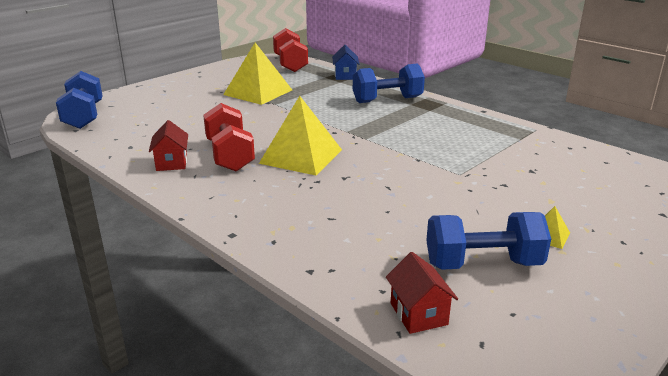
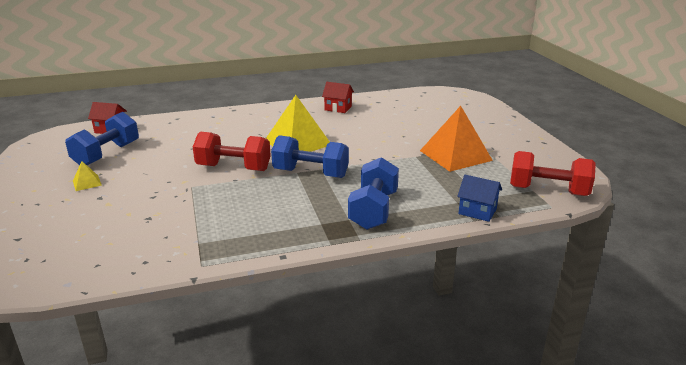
camera: 120 degrees right, 0 degrees up
blue dumbbell [56,71,103,129] -> blue dumbbell moved to [271,135,349,178]
red dumbbell [203,103,255,171] -> red dumbbell moved to [193,132,271,171]
yellow pyramid [223,43,292,105] -> orange pyramid [420,106,493,172]

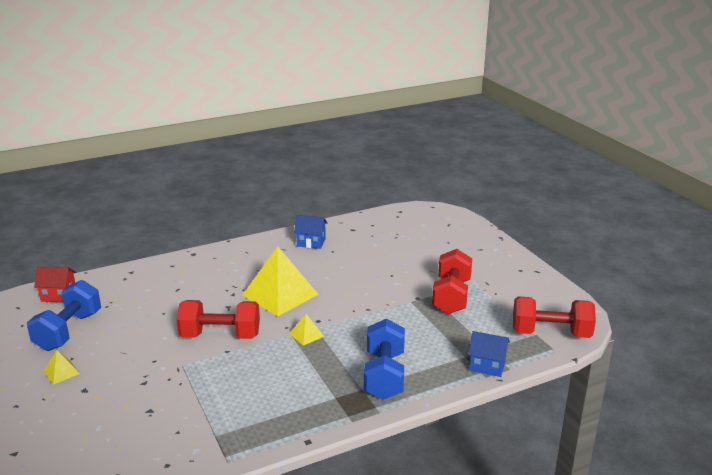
camera: 10 degrees left, 0 degrees up
blue dumbbell [271,135,349,178] -> yellow pyramid [289,314,324,346]
red house [322,82,354,113] -> blue house [294,215,327,249]
orange pyramid [420,106,493,172] -> red dumbbell [432,249,472,314]

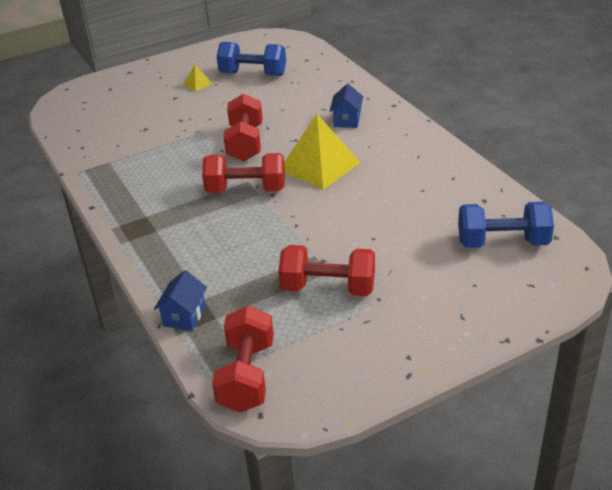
camera: 90 degrees right, 10 degrees up
red house [34,267,76,302] -> none
yellow pyramid [289,314,324,346] -> red dumbbell [202,153,285,193]
blue house [294,215,327,249] -> blue house moved to [330,84,363,128]
blue dumbbell [364,319,405,400] -> blue dumbbell moved to [458,202,554,248]

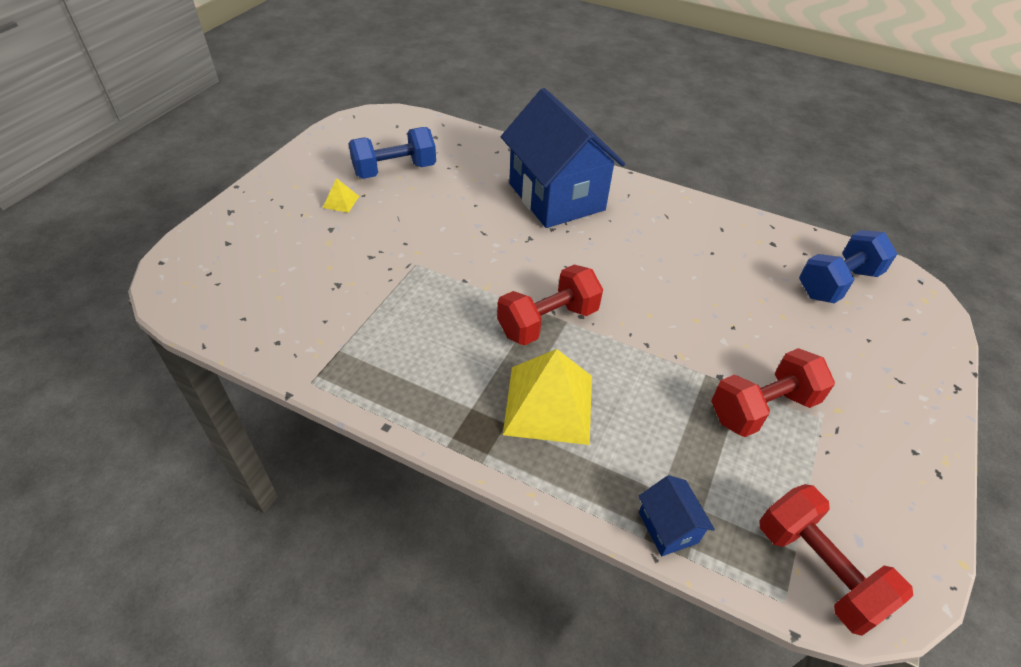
camera: 40 degrees left, 10 degrees up
red dumbbell [224,94,262,161] -> none
yellow pyramid [284,114,361,189] -> yellow pyramid moved to [503,349,592,445]
blue house [330,84,363,128] -> blue house [501,88,625,228], size x2.47

